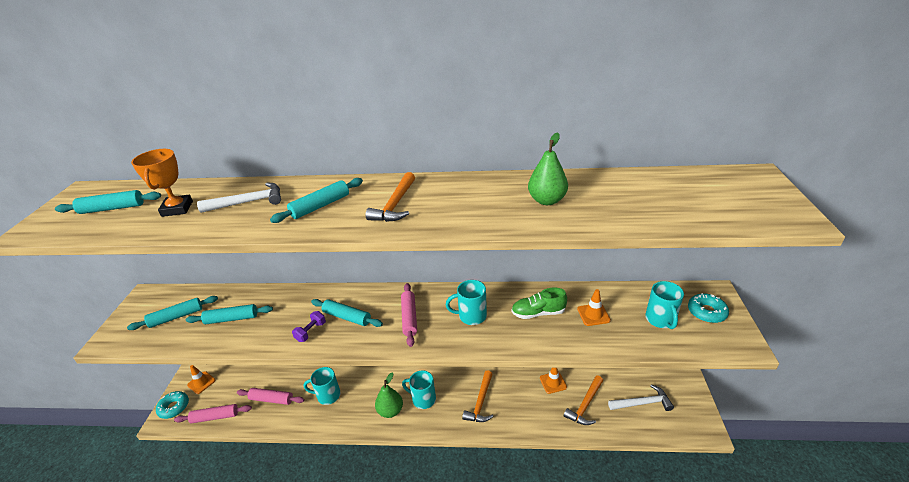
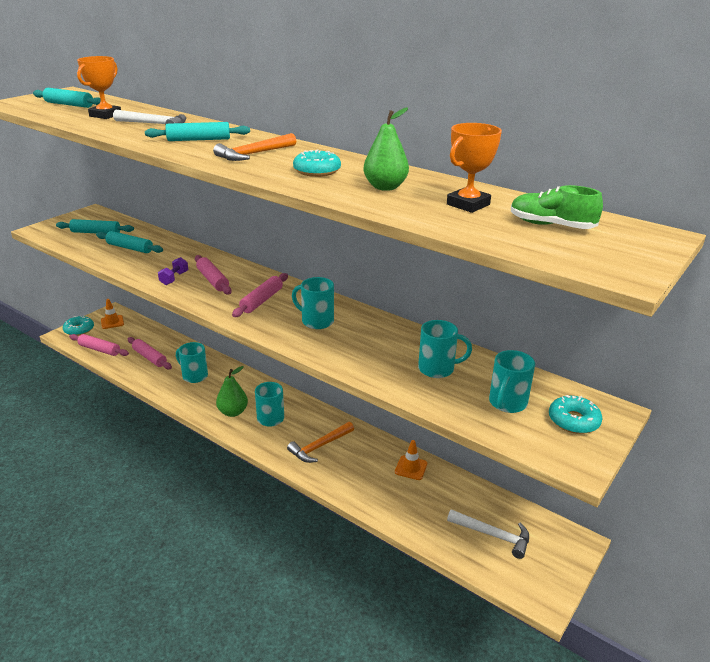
camera: 30 degrees right, 5 degrees down
purple dumbbell [292,311,326,342] -> purple dumbbell turned 45 degrees counterclockwise [158,257,188,285]
turquoise rolling pin [311,299,383,327] -> pink rolling pin [195,255,232,295]
green shoe [511,287,567,319] -> green shoe moved to [511,185,603,229]
orange hammer [564,376,603,425] -> none
orange traffic cone [577,289,611,326] -> turquoise mug [418,320,472,378]
none -> turquoise donut [293,149,341,177]
none -> orange trophy [447,123,502,213]

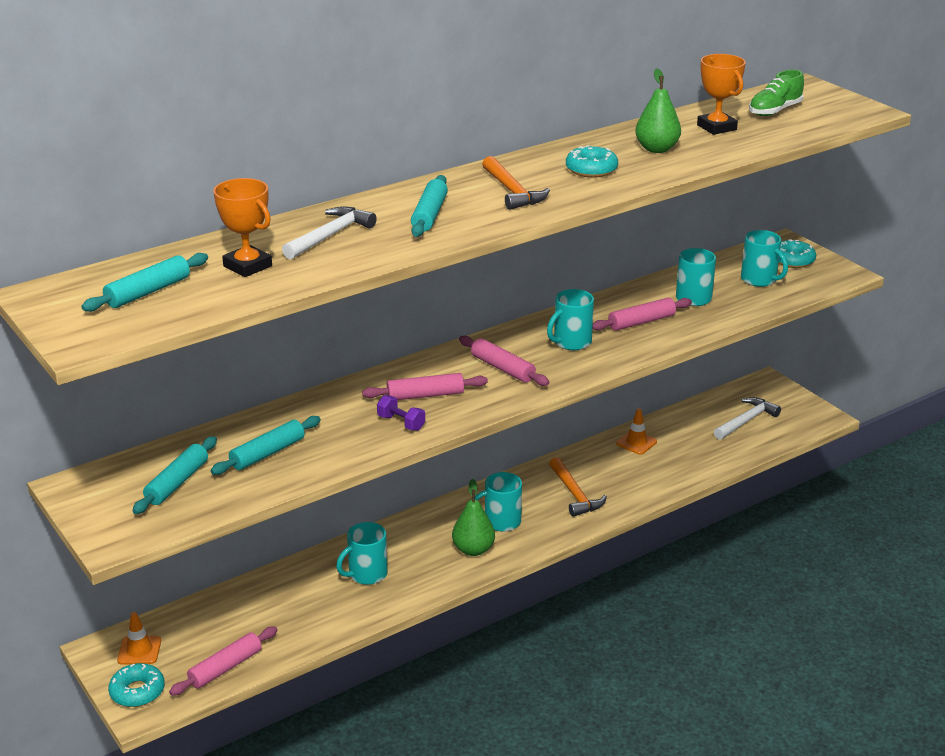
camera: 70 degrees left, 0 degrees up
pink rolling pin [128,337,172,369] -> pink rolling pin moved to [593,298,692,331]

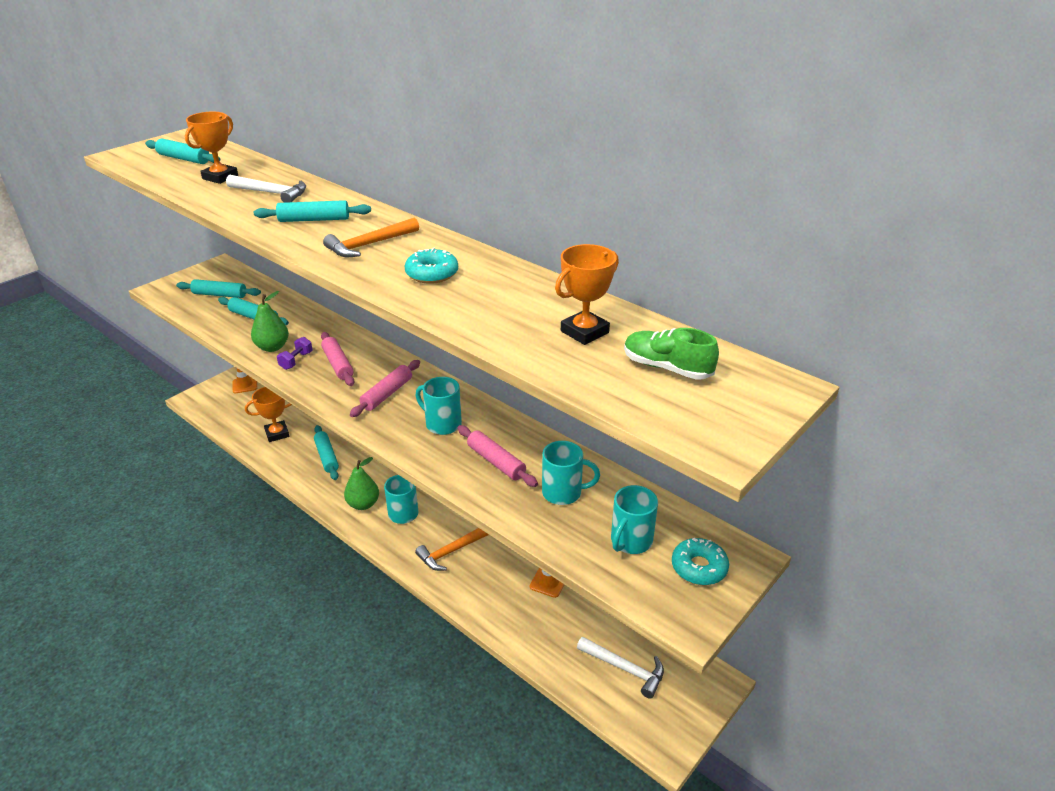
camera: 75 degrees right, 5 degrees up
turquoise donut [108,663,165,707] -> none
pink rolling pin [169,626,278,696] -> none
turquoise mug [336,522,388,585] -> turquoise rolling pin [314,425,339,480]
green pear [635,69,681,153] -> green pear moved to [251,291,289,352]
none -> orange trophy [245,387,292,442]

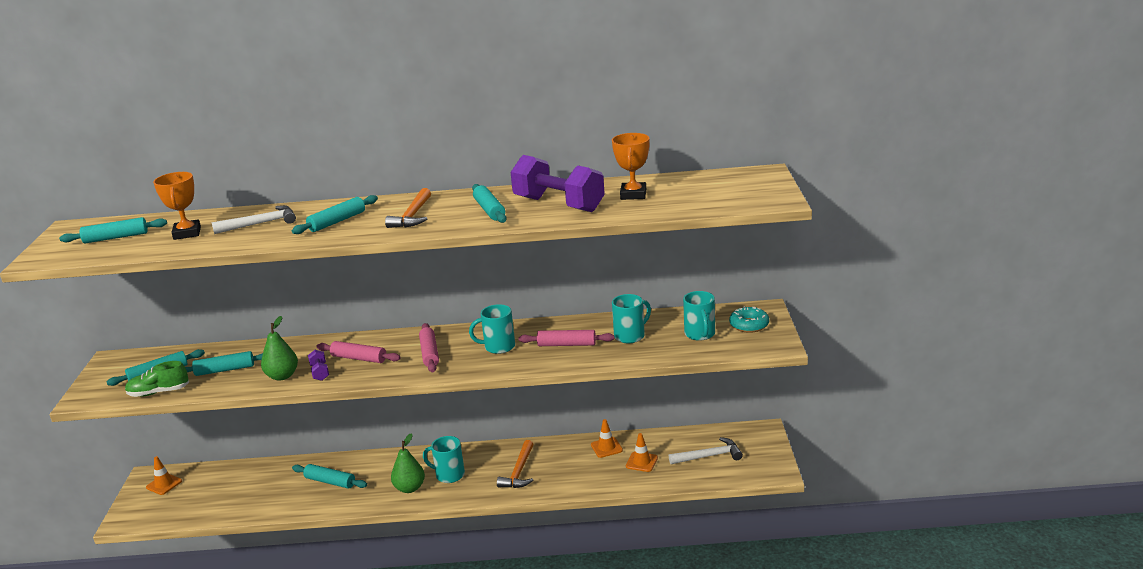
camera: 40 degrees left, 10 degrees down
orange trophy [245,387,292,442] -> none
turquoise donut [405,248,458,284] -> turquoise rolling pin [472,184,507,223]
green shoe [624,328,719,380] -> green shoe moved to [125,361,189,397]
none -> purple dumbbell [510,155,605,212]
none -> orange traffic cone [626,433,658,472]

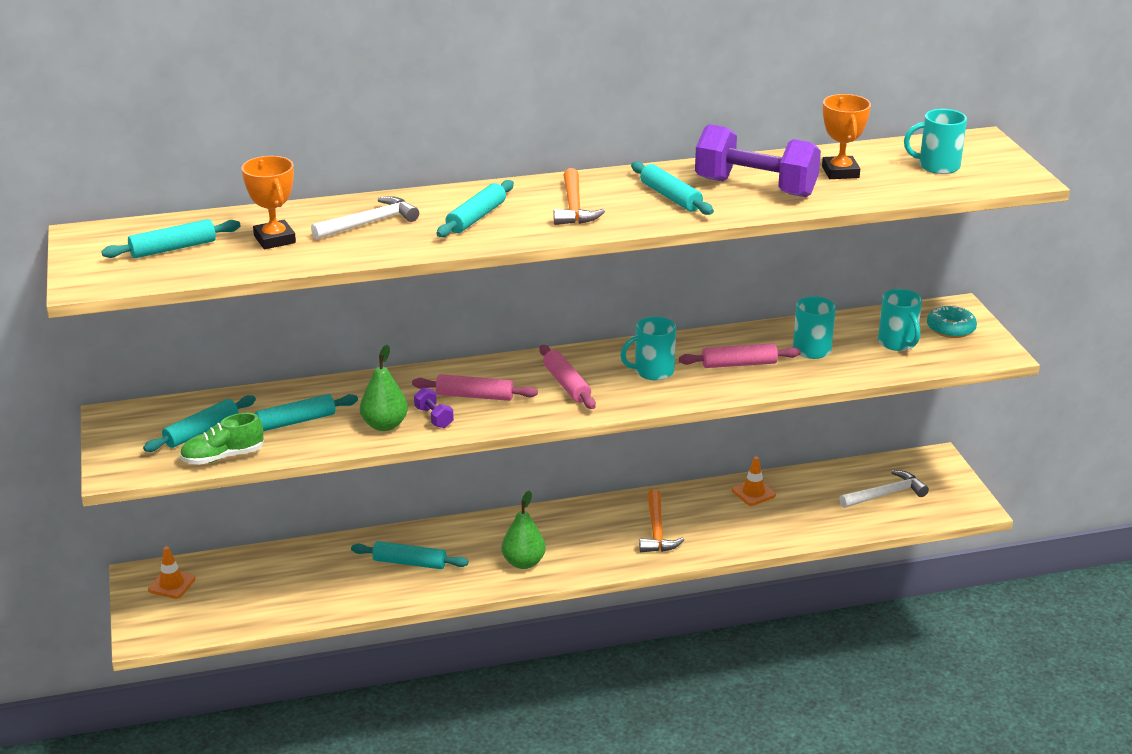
camera: 15 degrees left, 5 degrees up
turquoise mug [423,436,465,483] -> turquoise mug moved to [904,109,967,174]
orange traffic cone [626,433,658,472] -> none

